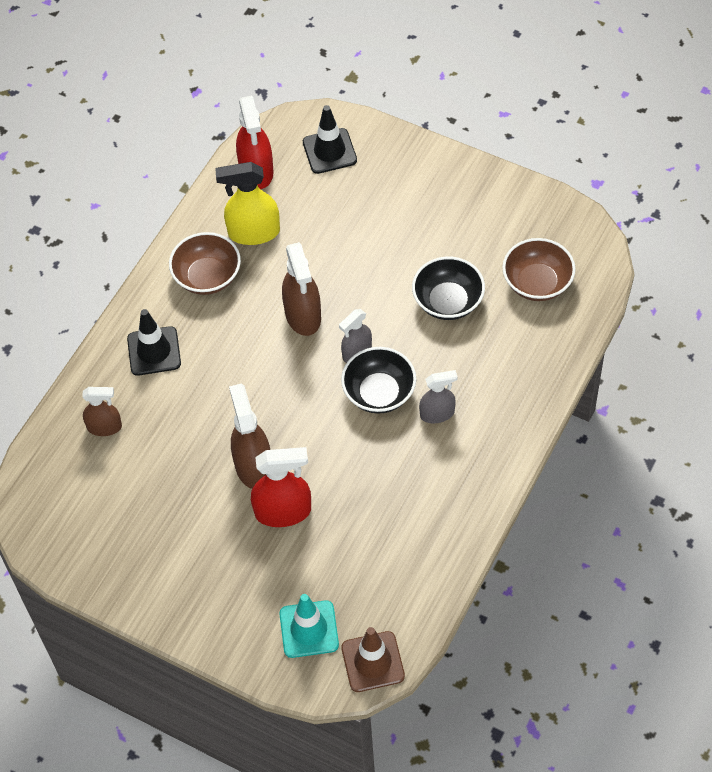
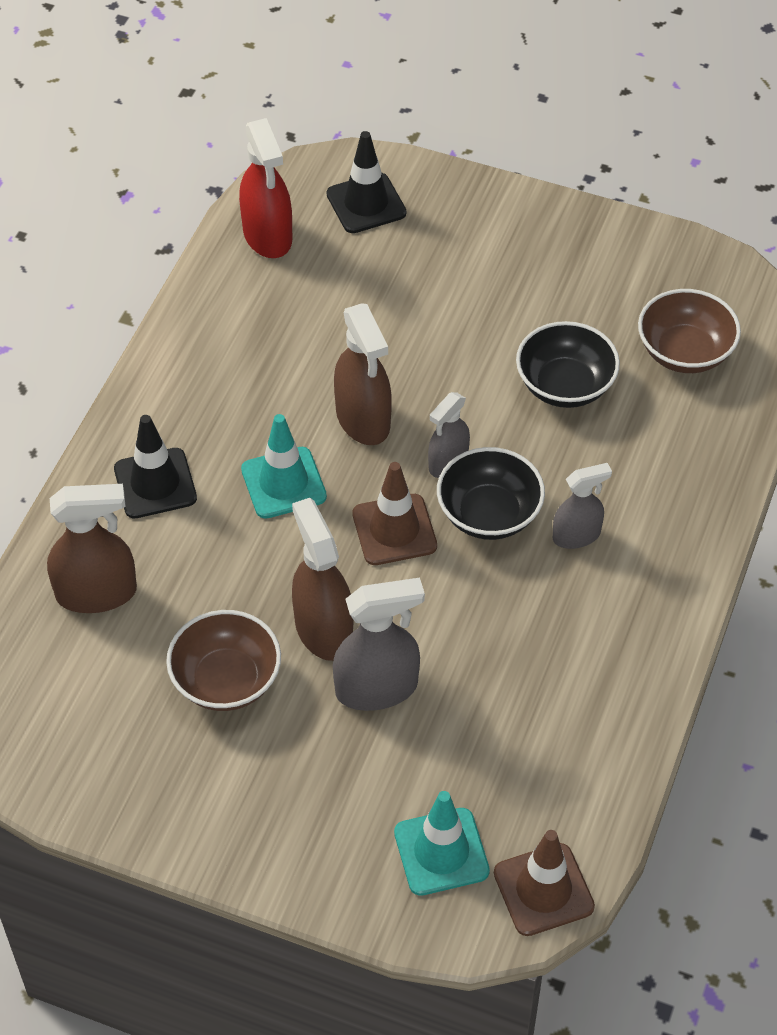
camera: 10 degrees left, 5 degrees down
brown spray bottle [82,387,122,436] -> brown spray bottle [47,484,137,613], size x1.58
brown bowl [169,232,241,295] -> brown bowl moved to [166,610,281,711]
yellow spray bottle [215,162,280,245] -> none
red spray bottle [251,447,311,527] -> grey spray bottle [333,578,425,711]
none -> turquoise traffic cone [241,414,327,519]
none -> brown traffic cone [352,462,437,565]

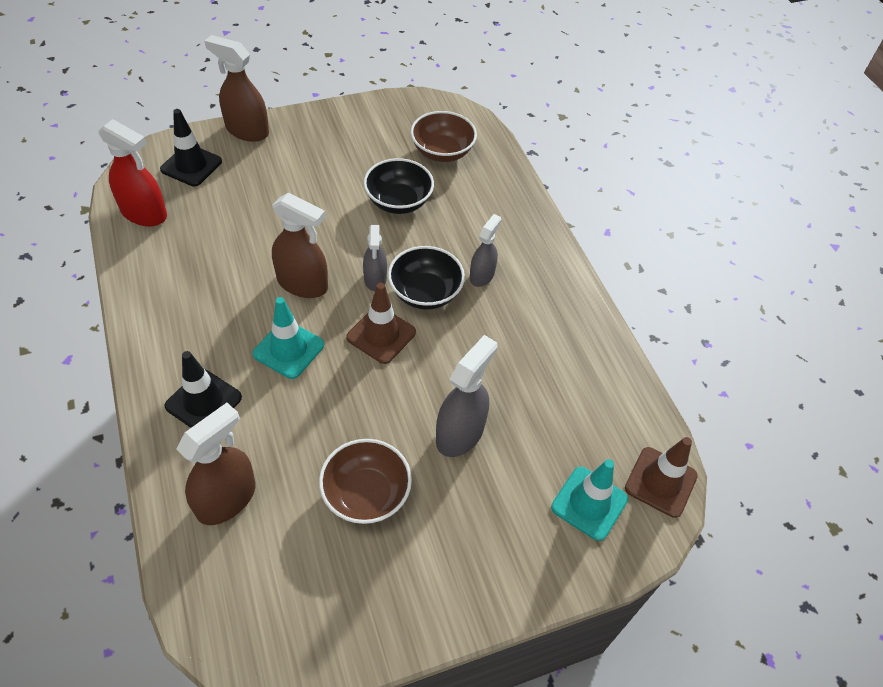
camera: 45 degrees left, 0 degrees up
brown spray bottle [292,498,353,661] -> brown spray bottle moved to [204,35,269,142]

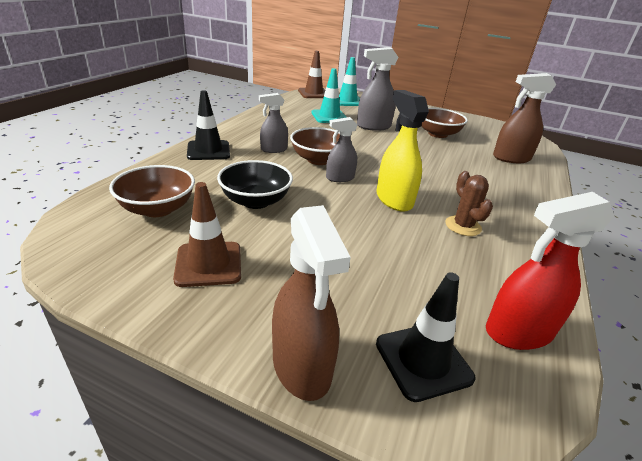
camera: 135 degrees left, 20 degrees down
red spray bottle [98,119,167,226] -> red spray bottle turned 90 degrees counterclockwise [486,192,614,350]
black traffic cone [164,351,242,428] -> black traffic cone moved to [187,90,230,160]
turquoise traffic cone [252,297,324,379] -> turquoise traffic cone moved to [311,68,347,123]
brown spray bottle [272,193,328,298] -> yellow spray bottle [377,90,429,212]
brown traffic cone [346,283,416,364] -> brown traffic cone moved to [173,182,241,287]
grey spray bottle [363,225,387,291] -> grey spray bottle turned 150 degrees counterclockwise [326,117,358,182]
black bowl [388,246,465,310] -> brown bowl [290,127,340,165]
none -> brown cactus [445,171,493,236]

